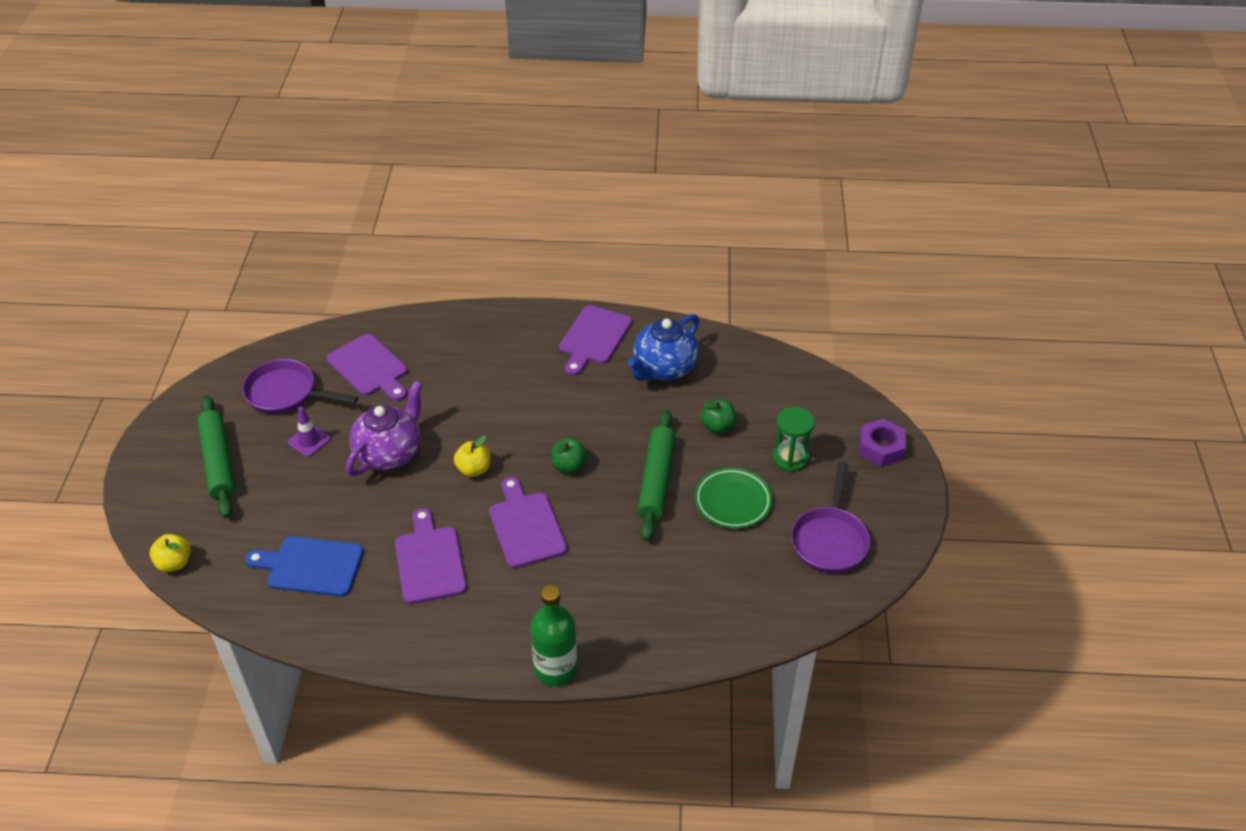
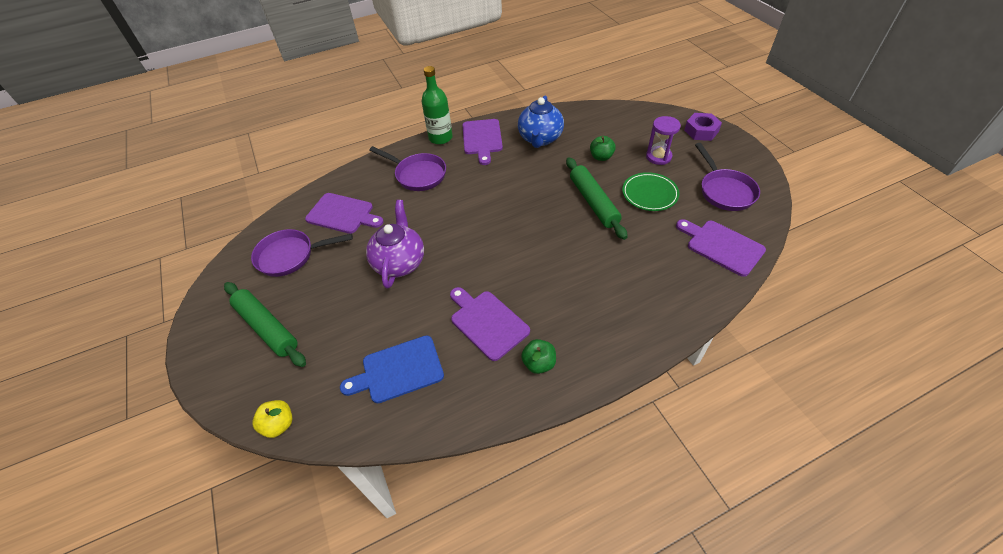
camera: 25 degrees left, 5 degrees up
purple traffic cone [288,407,330,457] -> none
yellow apple [454,435,490,477] -> none
purple cutting board [489,477,567,568] -> purple cutting board moved to [676,219,766,277]
green bottle [530,585,577,686] -> green bottle moved to [421,66,453,144]
green apple [551,438,587,473] -> green apple moved to [521,339,556,374]
green hourglass [772,407,815,472] -> purple hourglass [646,116,681,165]
none -> purple pan [369,146,446,191]

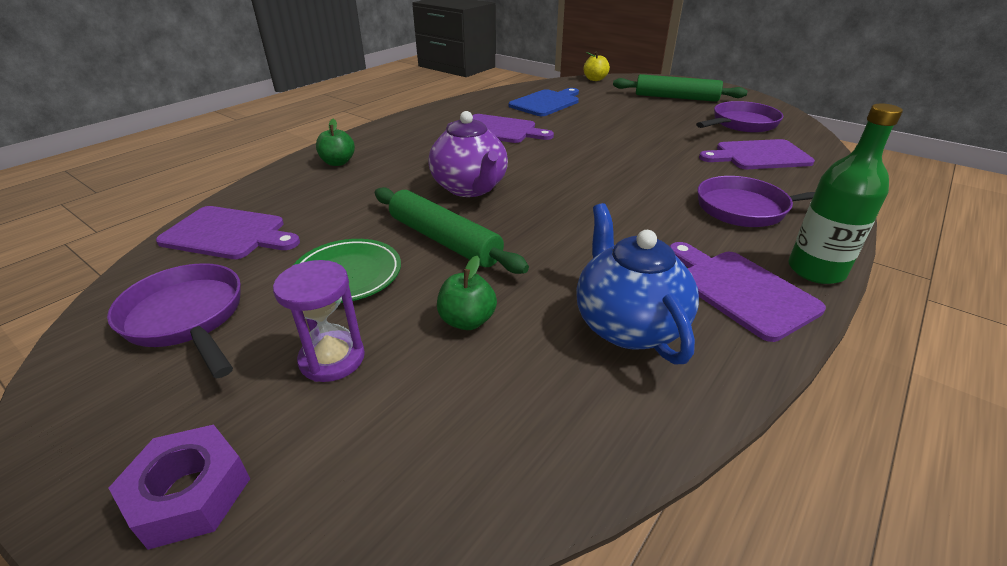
camera: 150 degrees right, 15 degrees down
purple teapot [366,200,424,289] -> purple teapot moved to [429,111,508,197]
green apple [521,339,556,374] -> green apple moved to [316,119,355,166]

